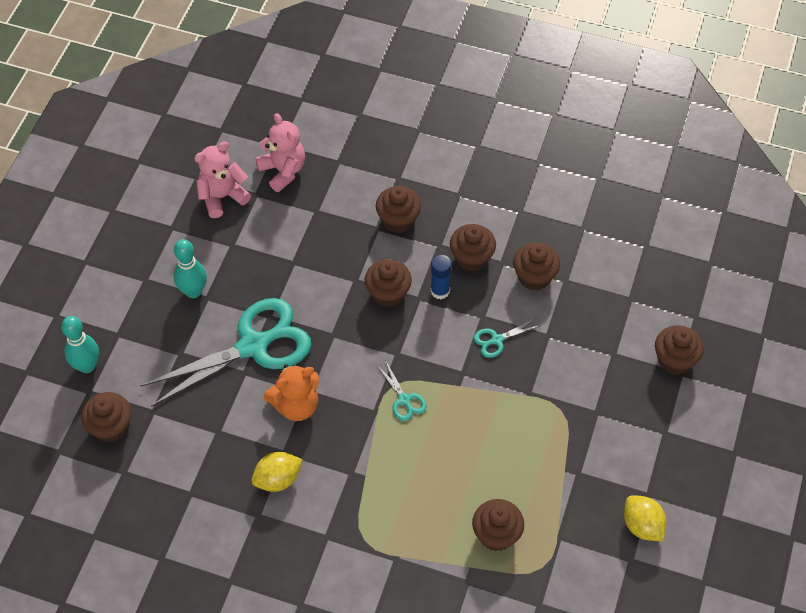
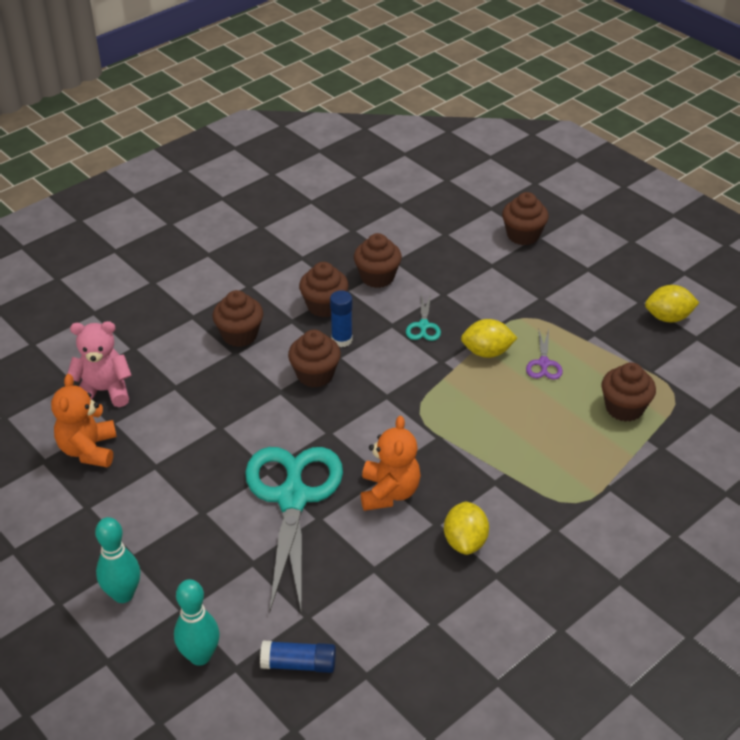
camera: 60 degrees left, 15 degrees down
brown cupcake [82,392,132,443] -> blue glue stick [260,641,336,673]
turquoise bowling pin [174,239,207,298] -> turquoise bowling pin moved to [95,517,140,603]
pink teddy bear [194,142,251,218] -> orange teddy bear [51,374,117,468]
turquoise scissors [377,360,427,421] -> none
none -> yellow lemon [461,319,517,358]
none -> purple scissors [526,330,563,380]

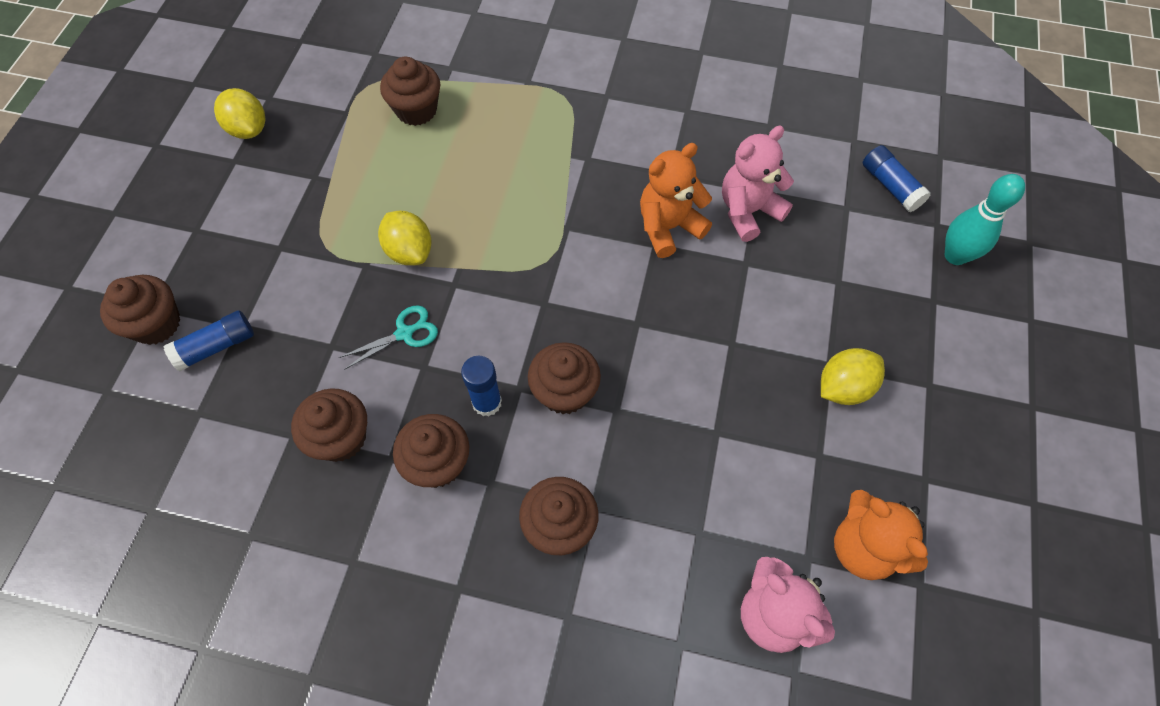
camera: 125 degrees left, 20 degrees up
orange teddy bear [51,374,117,468] -> orange teddy bear turned 90 degrees clockwise [834,490,928,580]
turquoise bowling pin [95,517,140,603] -> none
turquoise scissors [245,447,343,611] -> none
yellow lemon [444,502,489,555] -> yellow lemon moved to [821,348,885,405]
purple scissors [526,330,563,380] -> none
none -> blue glue stick [163,310,254,372]
none -> pink teddy bear [722,126,794,242]

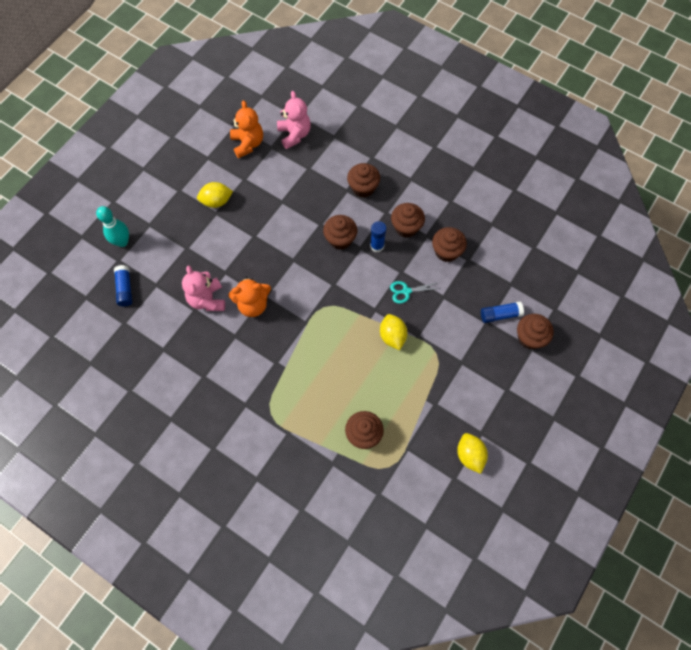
camera: 160 degrees left, 5 degrees up
pink teddy bear [722,126,794,242] -> pink teddy bear turned 90 degrees clockwise [182,266,225,311]

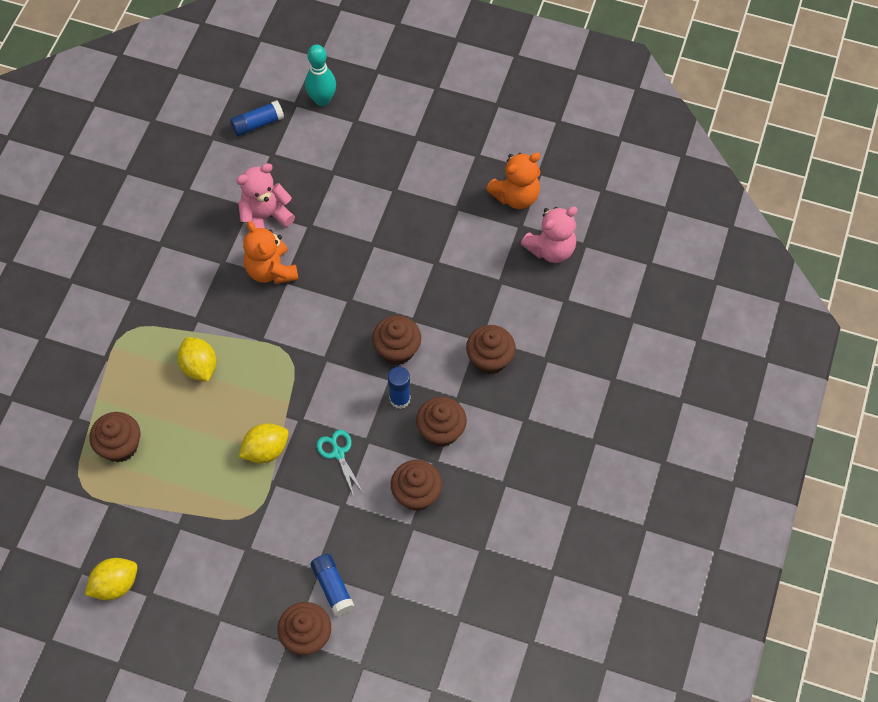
camera: 75 degrees right, 5 degrees down
yellow lemon [197,182,233,208] -> yellow lemon moved to [177,337,216,382]

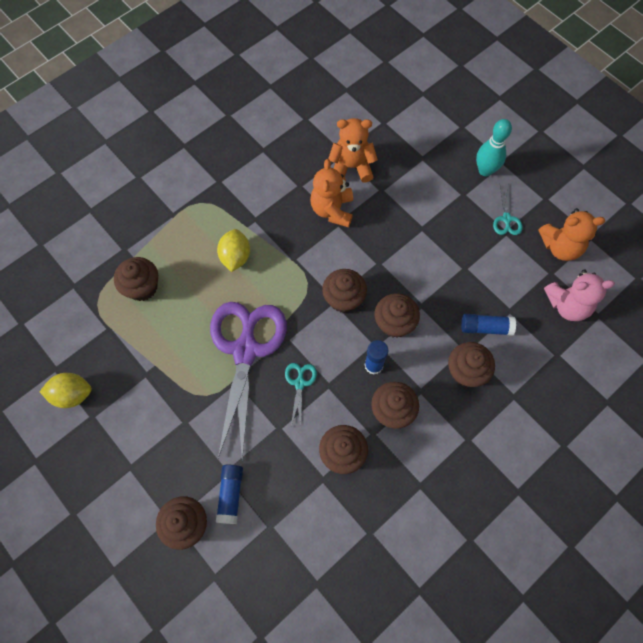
camera: 30 degrees right, 5 degrees up
blue glue stick [230,100,284,136] -> blue glue stick moved to [461,314,516,336]
pink teddy bear [236,163,295,229] -> orange teddy bear [328,118,378,183]
yellow lemon [239,423,289,463] -> purple scissors [210,302,287,460]
turquoise bowling pin [305,45,336,106] -> turquoise bowling pin moved to [476,119,512,176]
none -> brown cupcake [322,269,367,313]
none -> turquoise scissors [493,185,523,235]

